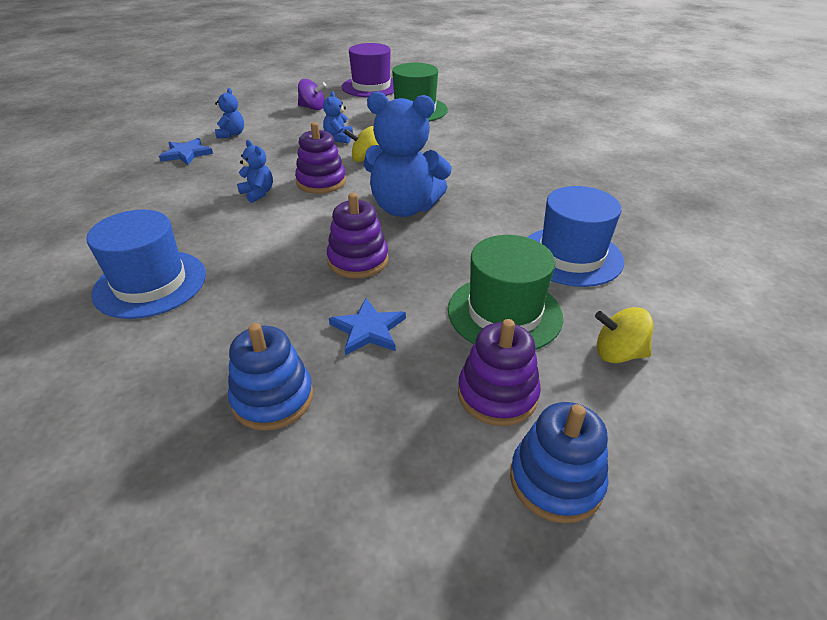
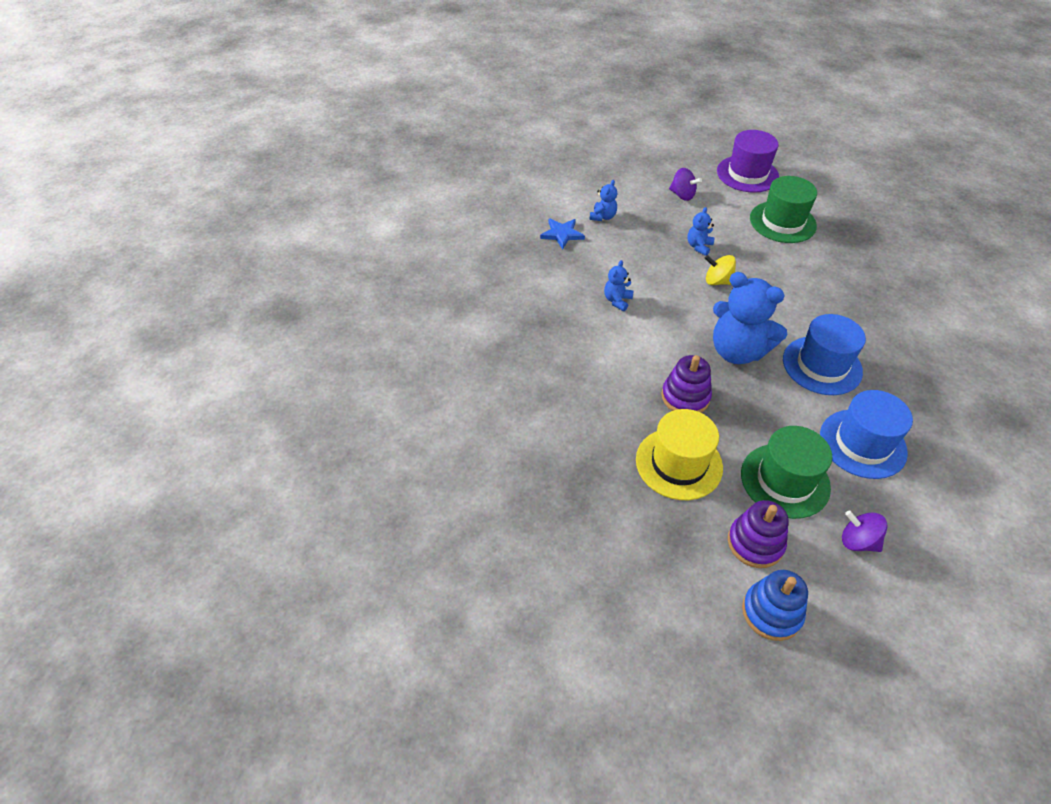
camera: 20 degrees right, 10 degrees up
blue hat [86,210,206,319] -> blue hat moved to [783,314,866,395]
blue stacking toy [228,323,313,431] -> none
blue teddy bear [237,140,273,203] -> blue teddy bear turned 135 degrees counterclockwise [604,260,634,311]
purple stacking toy [295,122,346,194] -> none
blue star [329,298,406,356] -> yellow hat [636,409,723,500]
yellow spinning top [595,307,653,363] -> purple spinning top [842,510,888,552]

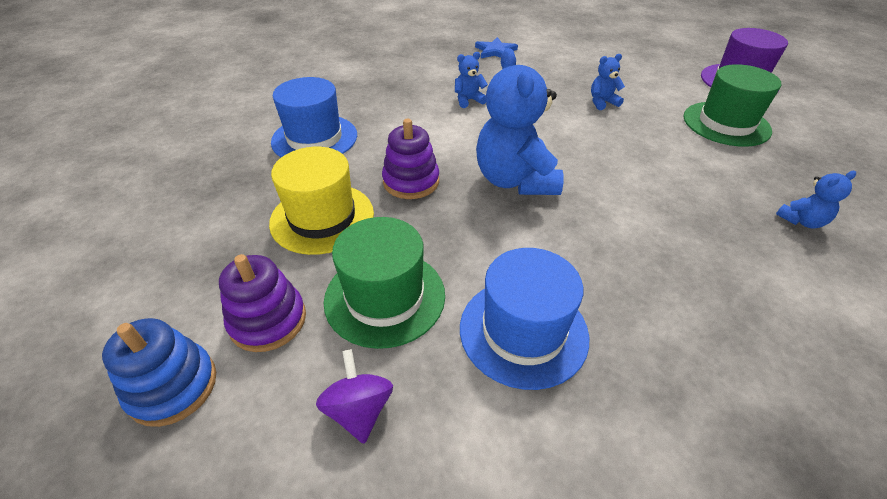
camera: 45 degrees right, 5 degrees down
blue teddy bear [589,180,617,221] -> blue teddy bear moved to [776,171,856,228]
purple spinning top [669,168,702,201] -> none
yellow spinning top [705,255,736,285] -> none
blue hat [783,314,866,395] -> blue hat moved to [271,77,357,157]

